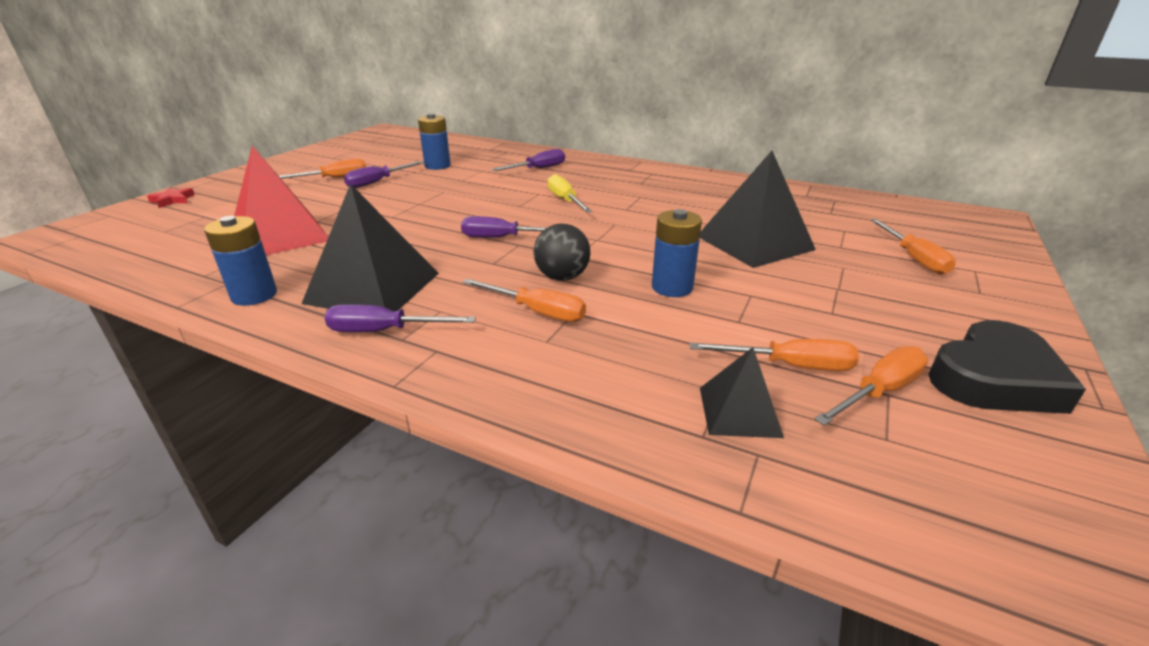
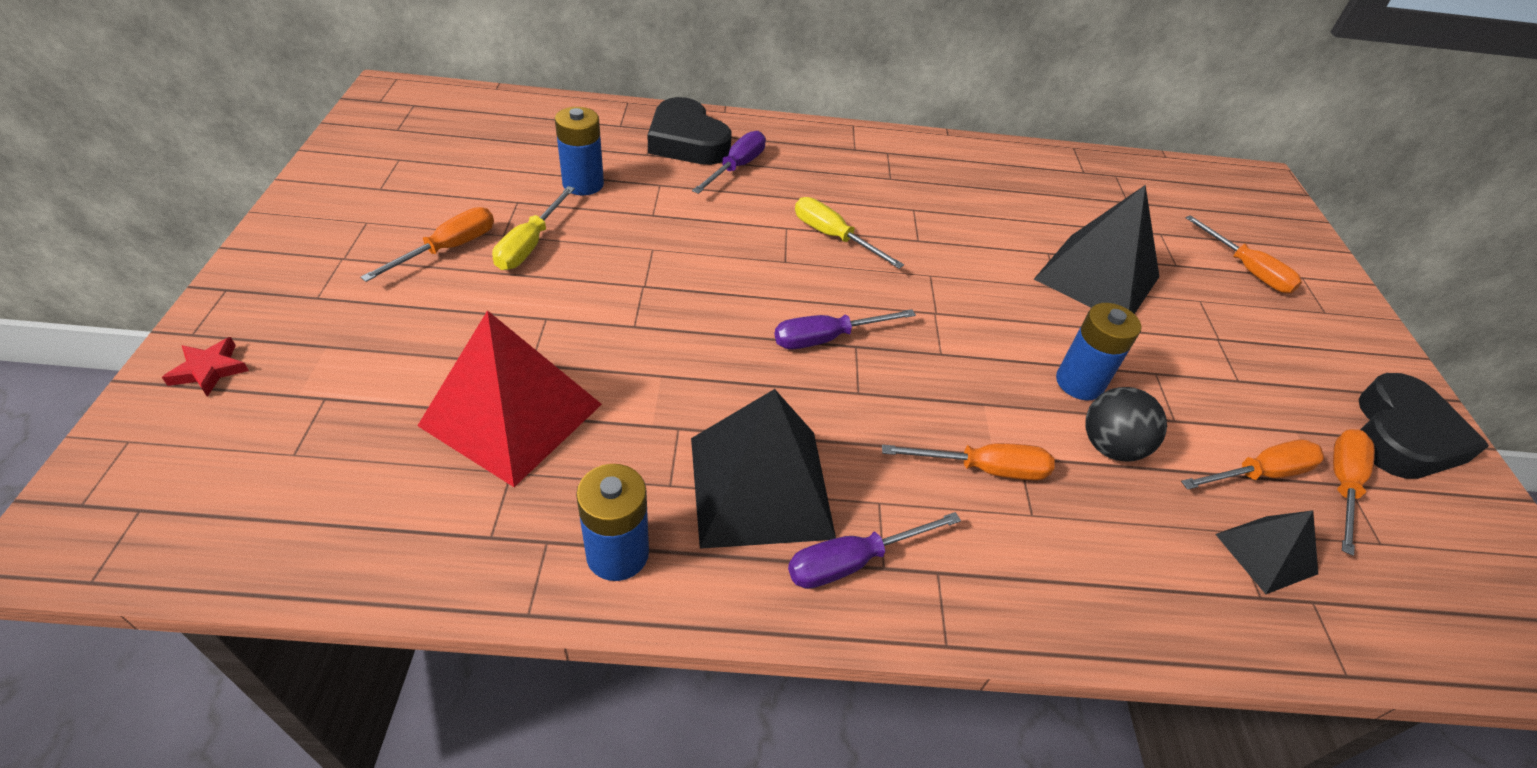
camera: 30 degrees left, 15 degrees up
purple screwdriver [344,161,425,188] -> yellow screwdriver [492,186,575,270]
black ball [533,224,590,281] -> black ball moved to [1086,387,1167,462]
none -> black heart [647,97,732,165]

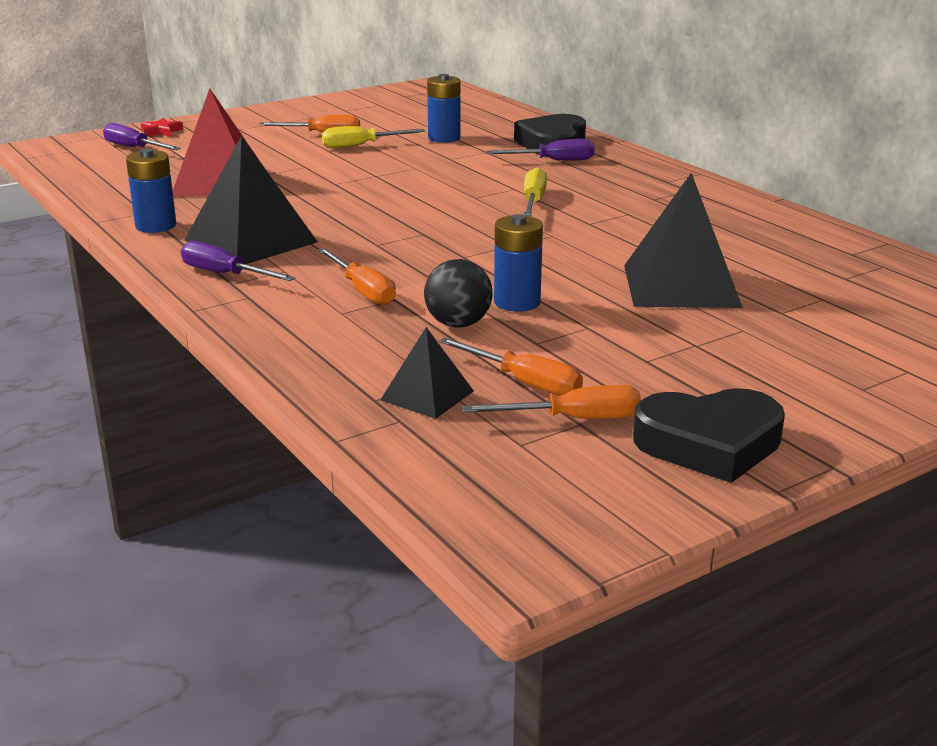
camera: 60 degrees right, 20 degrees down
purple screwdriver [775,309,916,349] -> purple screwdriver moved to [103,123,181,150]
orange screwdriver [1186,215,1302,293] -> none

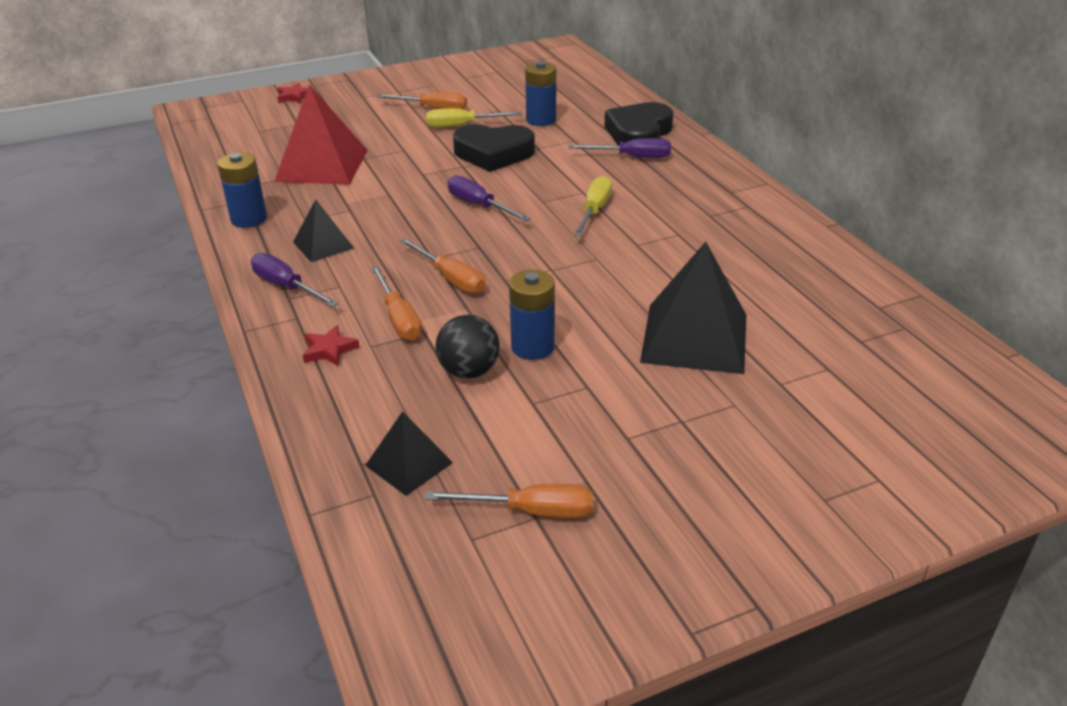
camera: 10 degrees right, 10 degrees up
purple screwdriver [103,123,181,150] -> purple screwdriver moved to [448,175,530,222]
black pyramid [184,136,318,264] -> black pyramid [293,199,354,262], size x0.54
orange screwdriver [439,338,583,395] -> orange screwdriver moved to [400,238,486,294]
black heart [633,388,785,483] -> black heart moved to [453,124,535,172]
none -> red star [303,325,360,366]

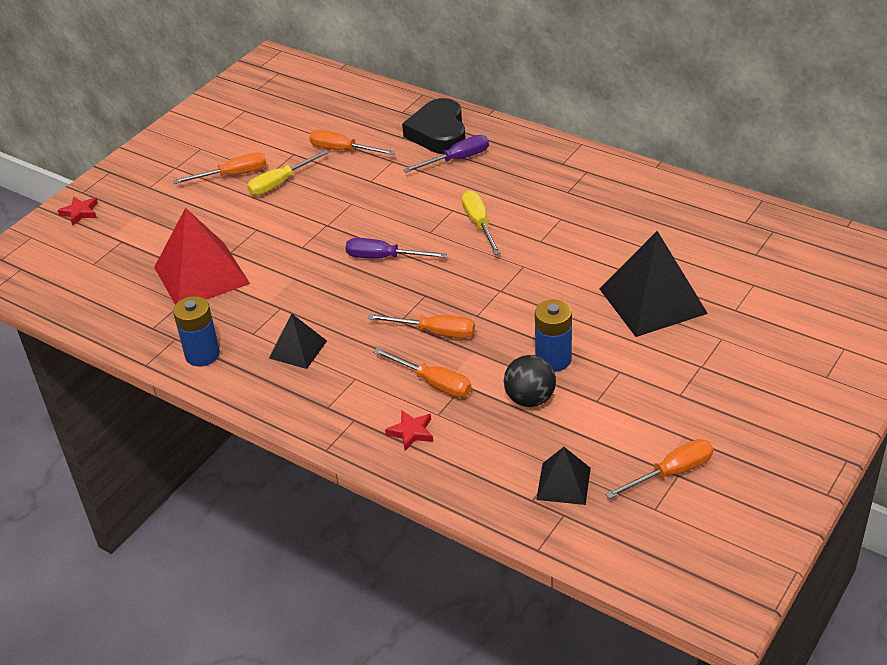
camera: 30 degrees left, 5 degrees up
purple screwdriver [251,253,339,307] -> none
black heart [453,124,535,172] -> none
blue battery [525,61,556,126] -> orange screwdriver [309,130,396,155]

